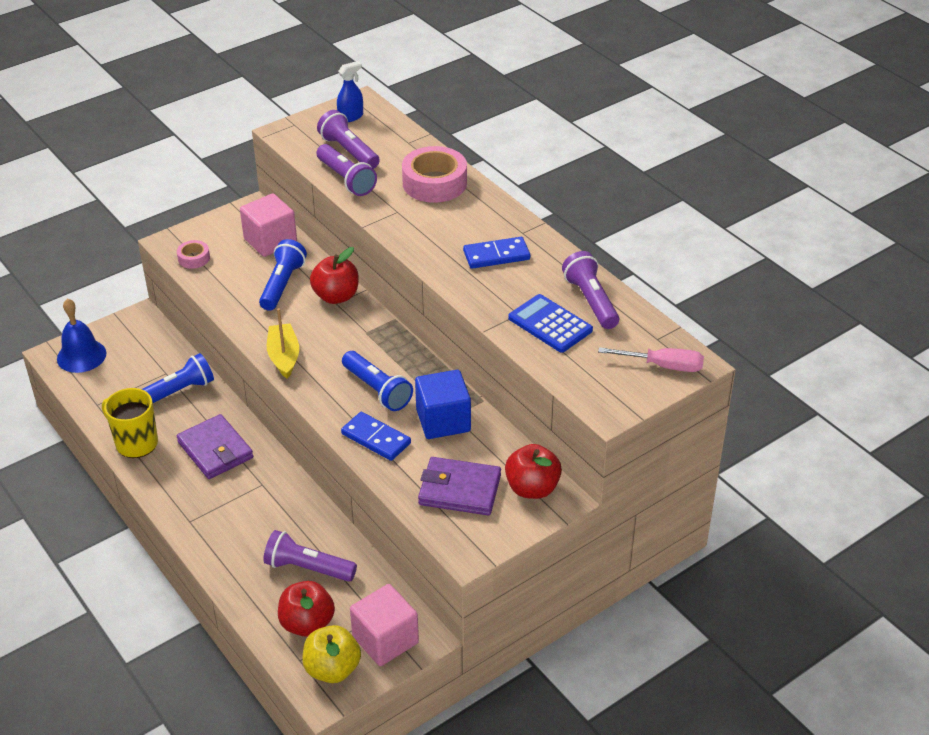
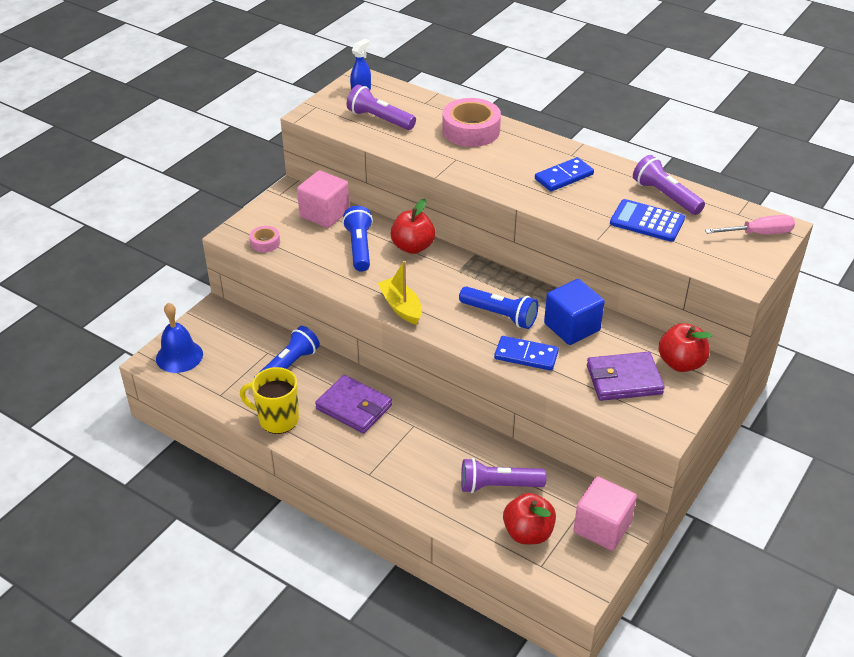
camera: 20 degrees left, 0 degrees up
yellow apple [302,625,361,683] -> none
purple flashlight [316,144,377,196] -> none

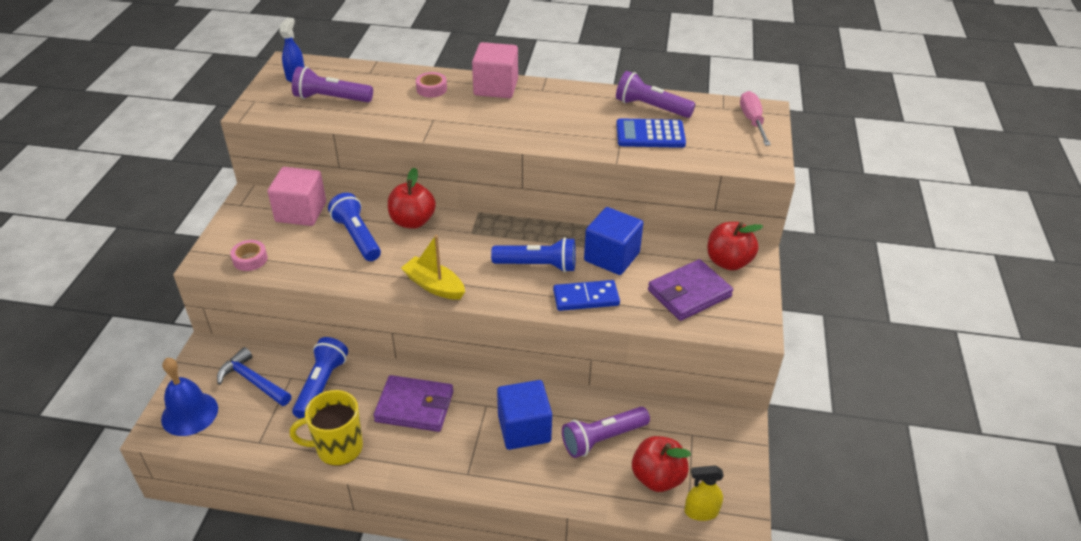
camera: 25 degrees left, 0 degrees up
pink tape [442,98,501,147] -> pink tape [416,72,447,97], size x0.50
blue domino [535,157,594,192] -> none
pink cube [573,476,637,551] -> pink cube moved to [472,42,518,98]
pink screwdriver [705,215,795,234] -> pink screwdriver turned 60 degrees counterclockwise [740,91,771,146]
none -> blue hammer [217,347,291,406]
none -> blue cube [497,380,552,450]
none -> yellow spray bottle [685,466,724,521]

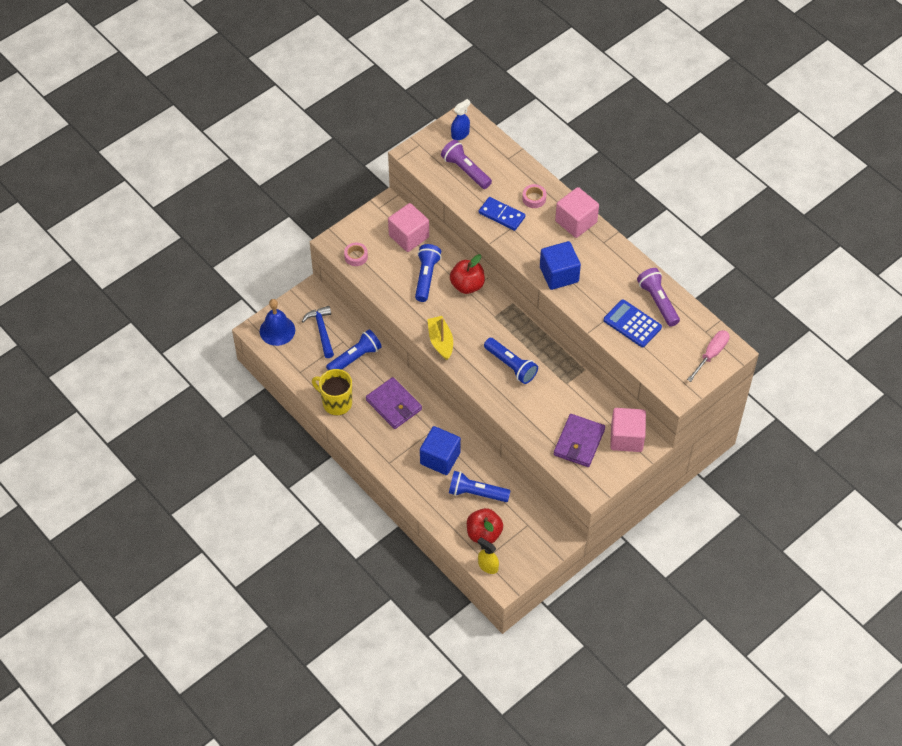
camera: 40 degrees right, 15 degrees up
blue domino [553,280,620,311] -> blue domino moved to [479,197,525,231]
purple flashlight [562,407,650,458] -> blue flashlight [449,471,511,502]
blue cube [584,207,643,275] -> blue cube moved to [540,241,581,290]
purple wallet [648,259,733,321] -> purple wallet turned 75 degrees counterclockwise [554,414,605,467]
red apple [707,222,763,270] -> pink cube [610,408,646,452]

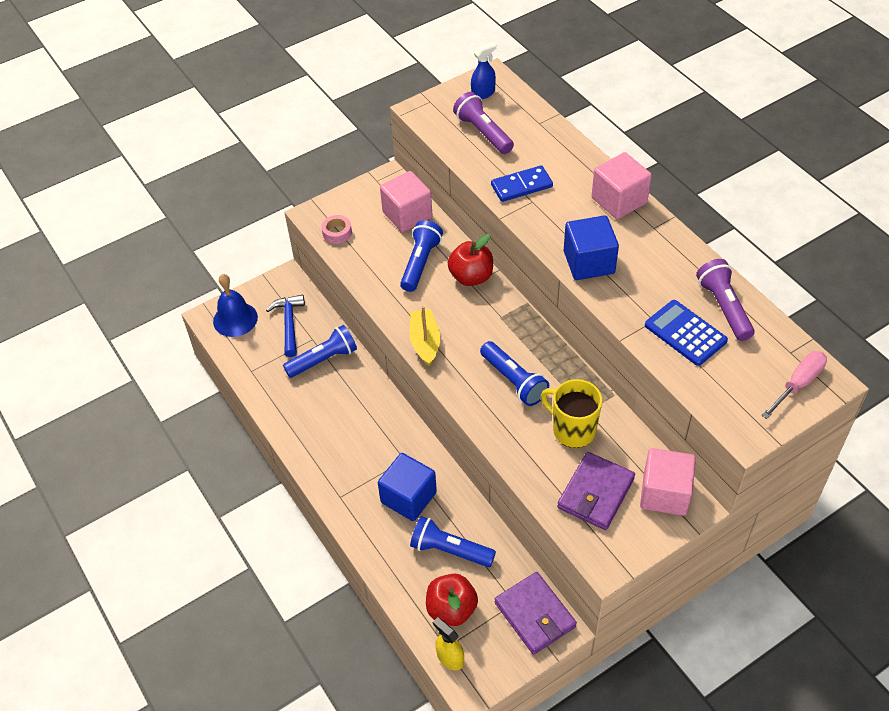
camera: 10 degrees right, 5 degrees down
yellow mug [312,369,352,416] -> yellow mug moved to [541,379,602,448]
purple wallet [366,377,422,429] -> purple wallet moved to [495,572,577,655]
blue domino [479,197,525,231] -> blue domino turned 60 degrees counterclockwise [491,165,553,202]
pink tape [522,184,546,208] -> none

